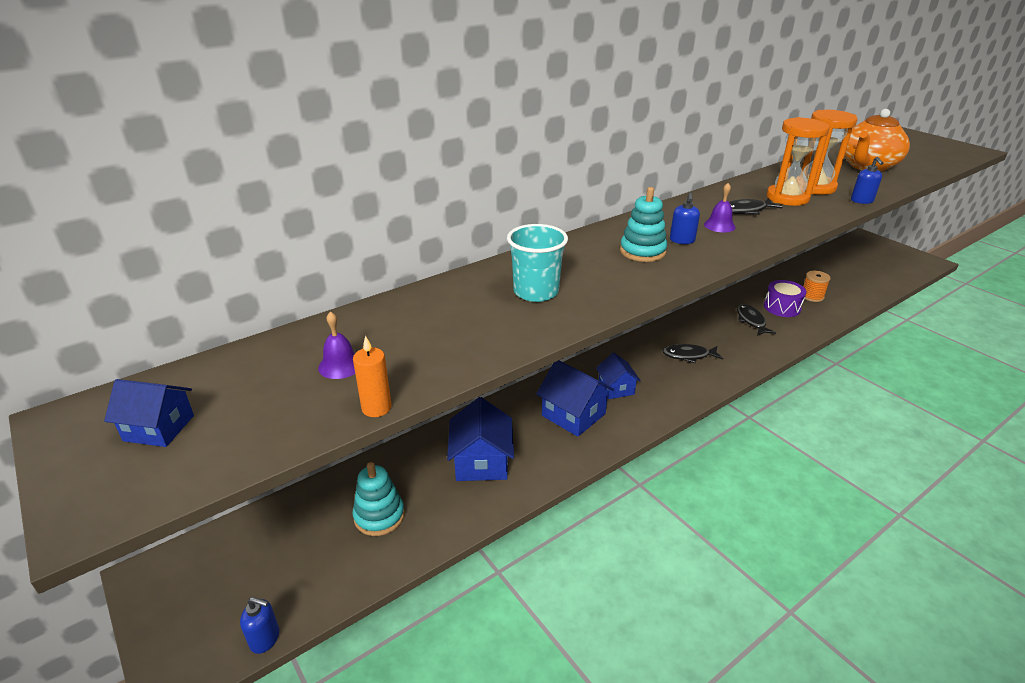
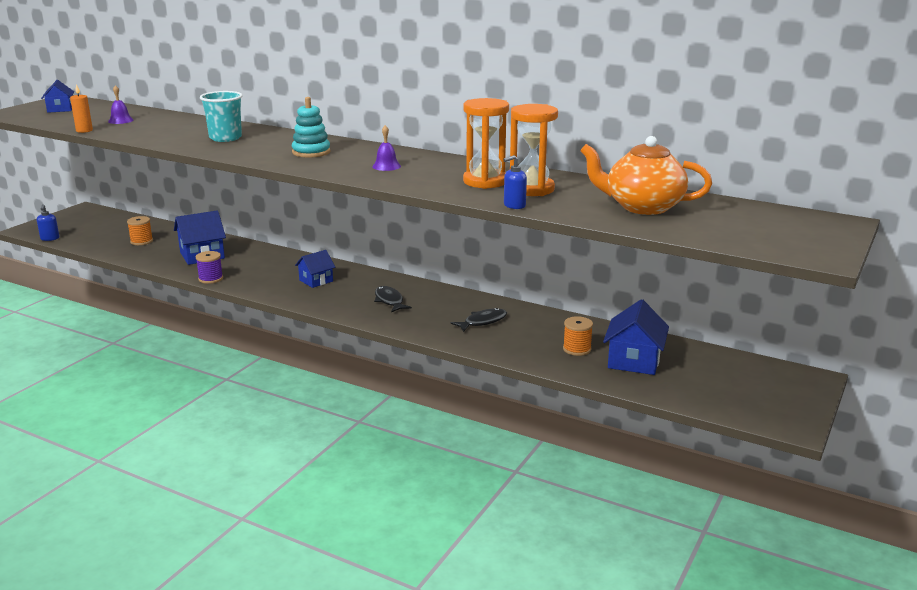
camera: 65 degrees right, 10 degrees down
turquoise stacking toy [352,462,405,536] -> orange spool [127,216,153,245]
blue house [536,360,614,437] -> blue house moved to [603,299,669,375]
blue soap dispenser [670,192,700,244] -> none
black fish [729,198,782,215] -> none
purple drum [764,280,806,317] -> none
none -> purple spool [196,251,223,284]

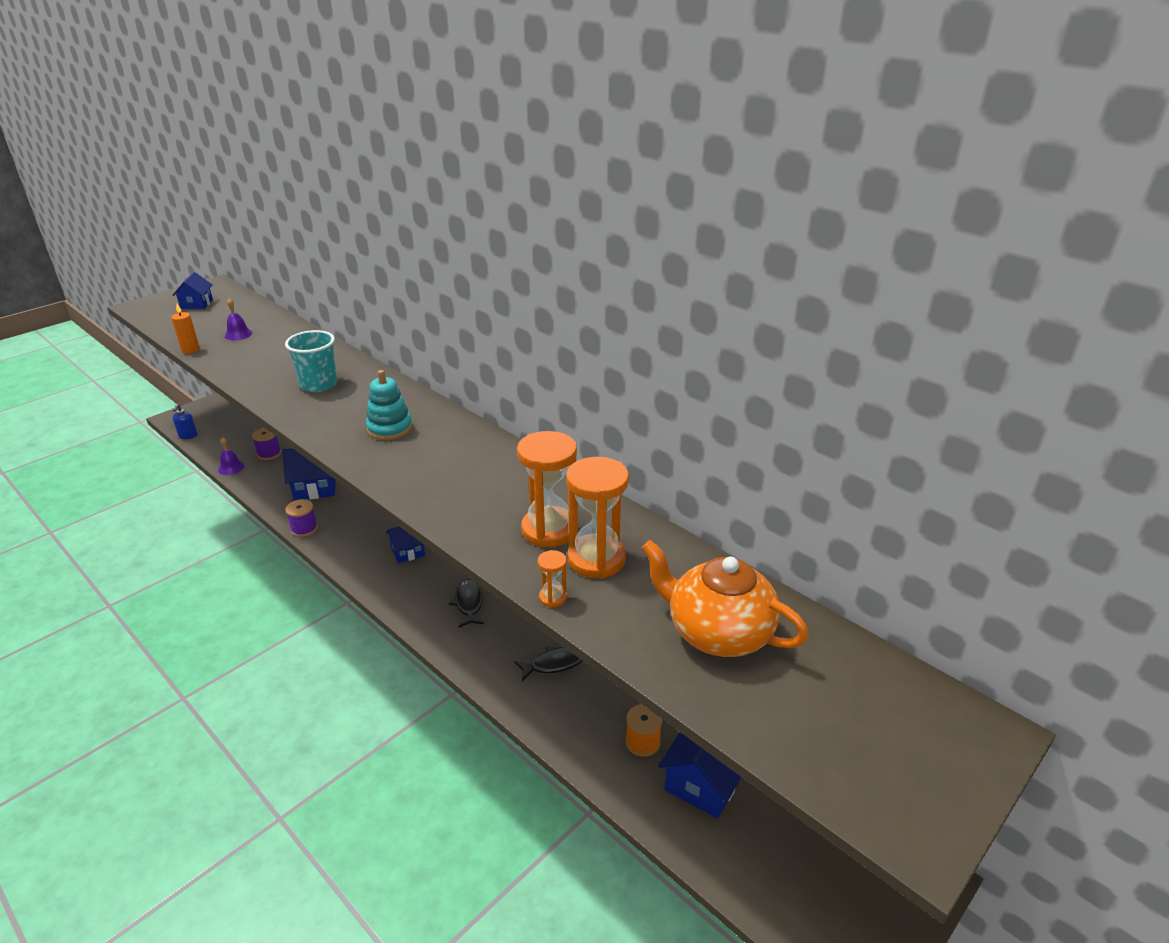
camera: 15 degrees right, 10 degrees up
orange spool [127,216,153,245] -> purple spool [252,428,281,460]
purple bell [372,125,401,171] -> purple bell moved to [218,437,244,475]
blue soap dispenser [503,155,527,209] -> orange hourglass [538,550,567,607]

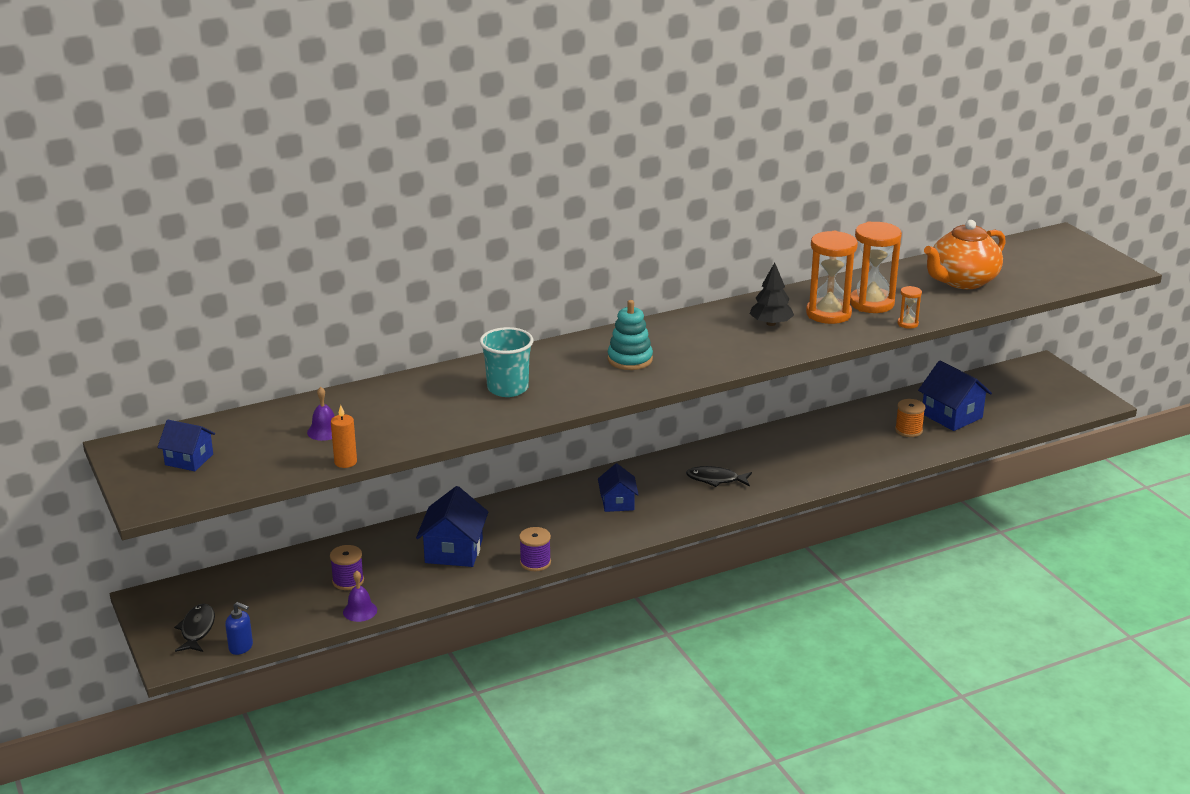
camera: 70 degrees left, 5 degrees down
black fish [514,646,582,681] -> black fish moved to [174,604,215,652]
none -> black tree [750,262,794,326]

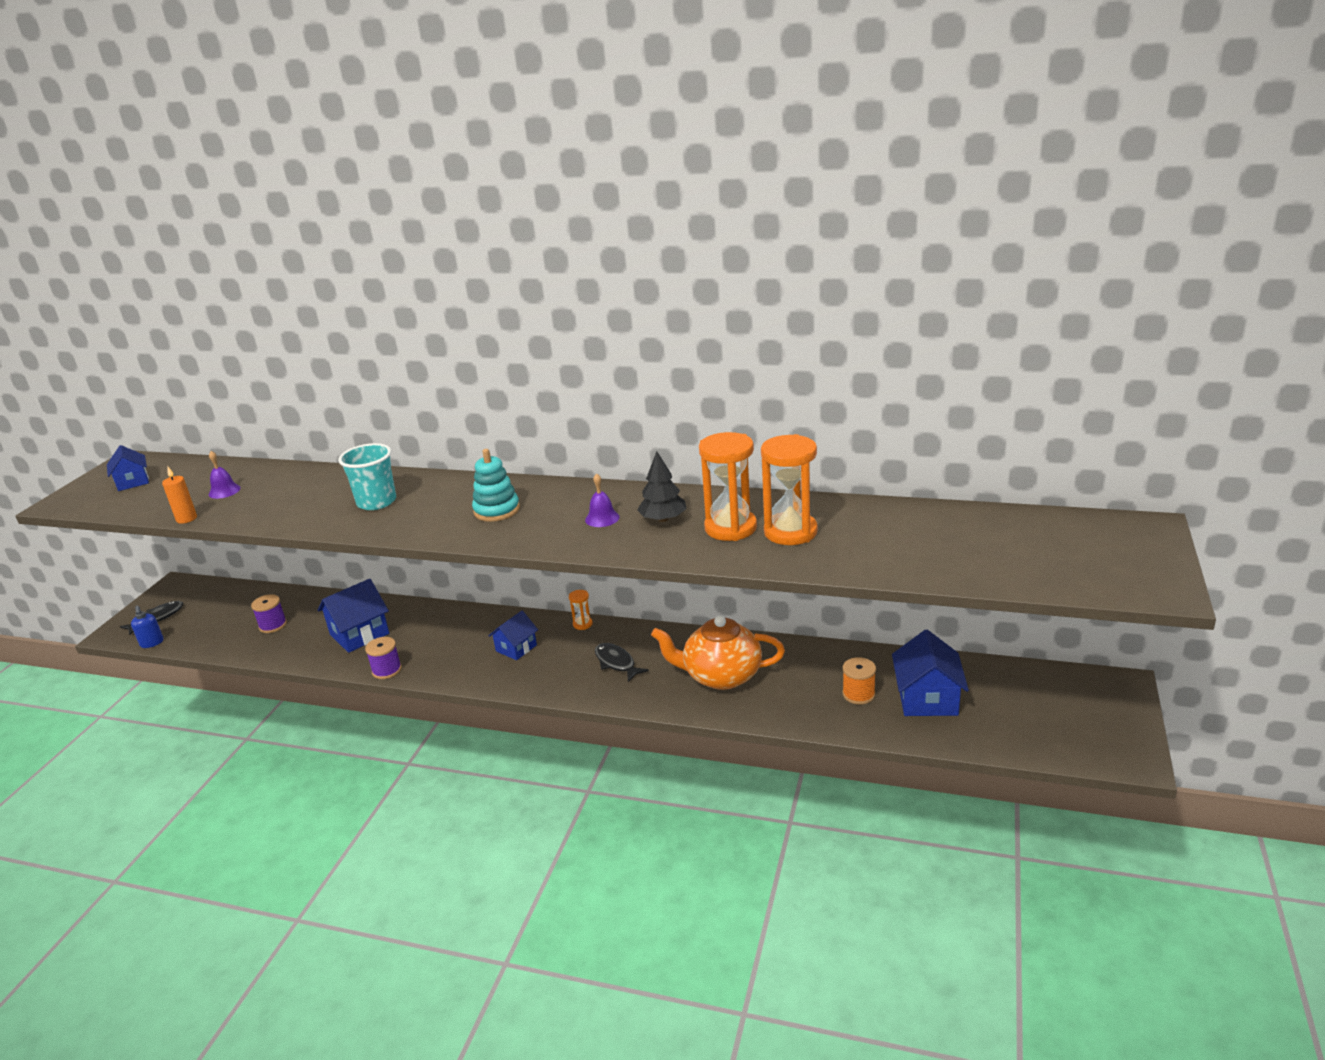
camera: 45 degrees right, 0 degrees up
purple bell [343,570,377,622] -> purple bell moved to [585,473,620,527]
orange hourglass [898,286,922,329] -> orange hourglass moved to [569,590,593,630]
orange teapot [924,220,1006,289] -> orange teapot moved to [651,615,785,690]

